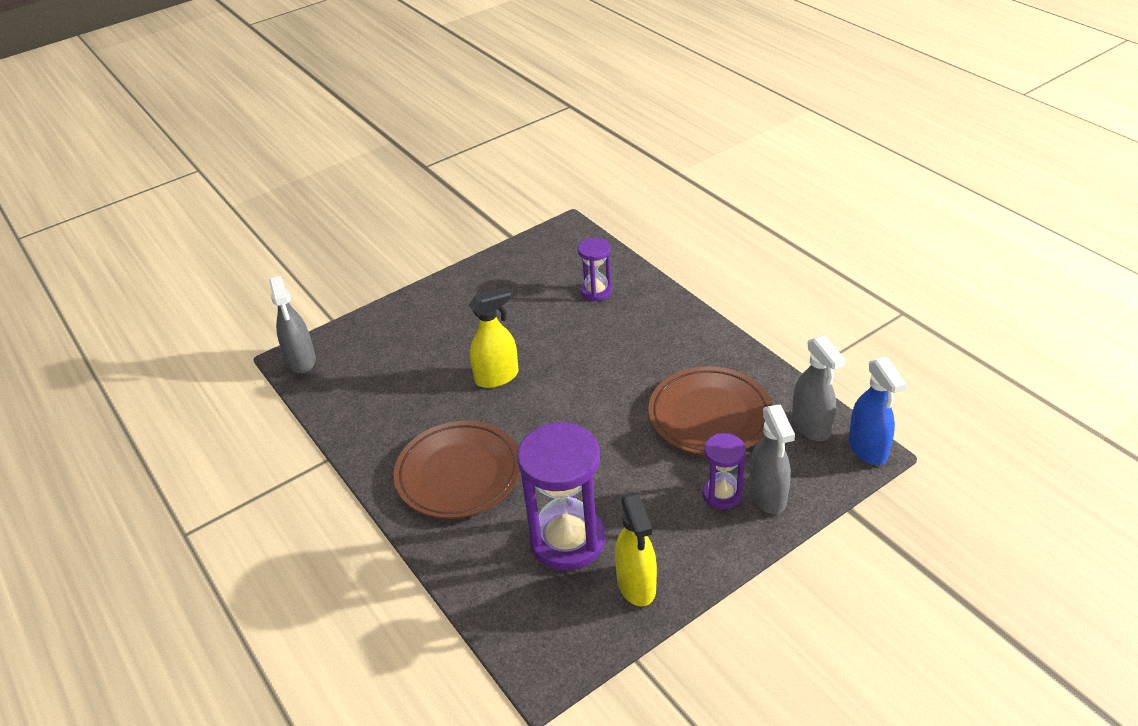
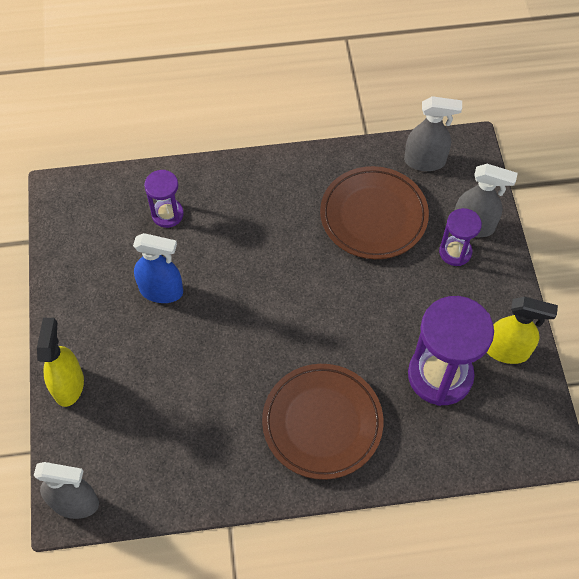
camera: 65 degrees left, 20 degrees up
yellow spray bottle [469,287,519,388] -> yellow spray bottle moved to [37,318,84,407]
blue spray bottle [849,357,907,465] -> blue spray bottle moved to [133,233,183,303]

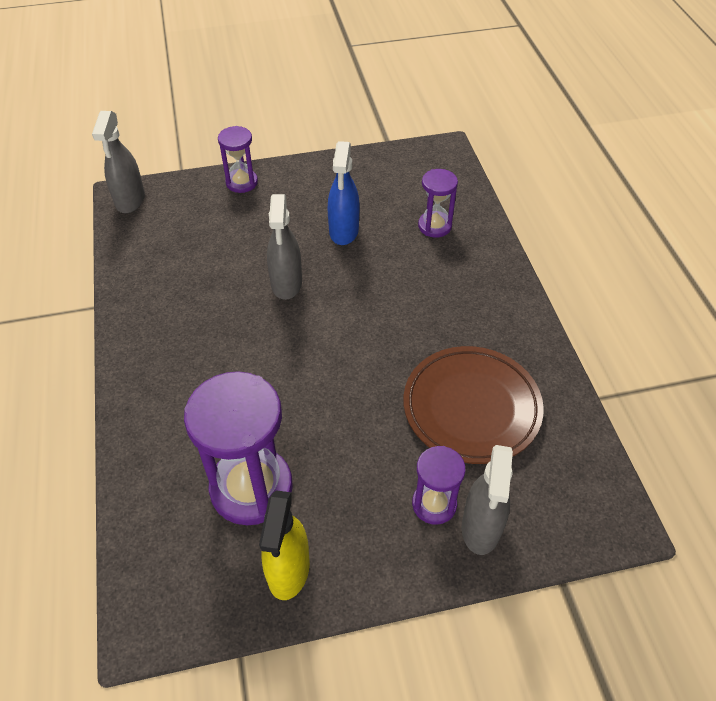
camera: 85 degrees right, 10 degrees down
yellow spray bottle [37,318,84,407] -> purple hourglass [218,126,258,193]
brown plate [262,364,383,480] -> none
grey spray bottle [404,96,462,171] -> grey spray bottle moved to [267,194,302,300]

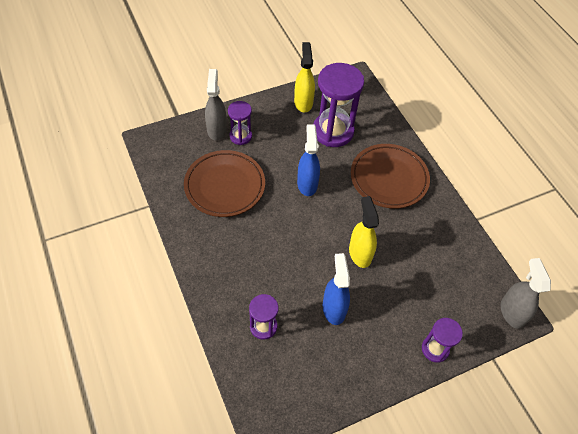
camera: 165 degrees right, 5 degrees up
grey spray bottle [267,194,302,300] -> yellow spray bottle [349,196,379,268]
none -> blue spray bottle [297,125,320,196]
none -> brown plate [351,144,430,209]

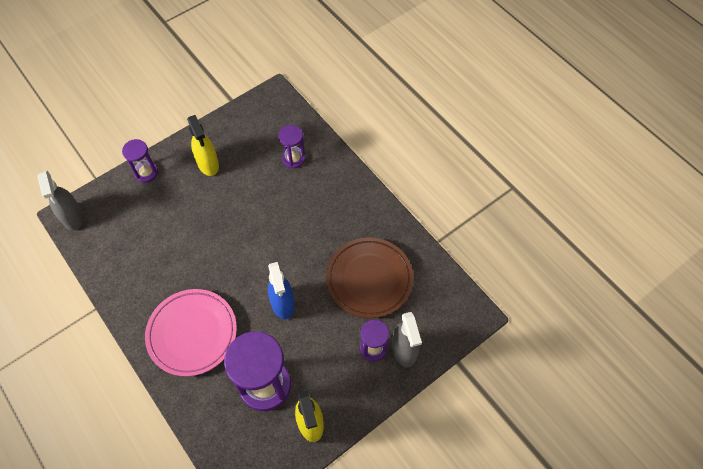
camera: 170 degrees right, 5 degrees up
blue spray bottle [323,253,350,325] -> none
yellow spray bottle [349,196,379,268] -> yellow spray bottle moved to [187,115,219,176]
brown plate [351,144,430,209] -> pink plate [145,289,237,377]

